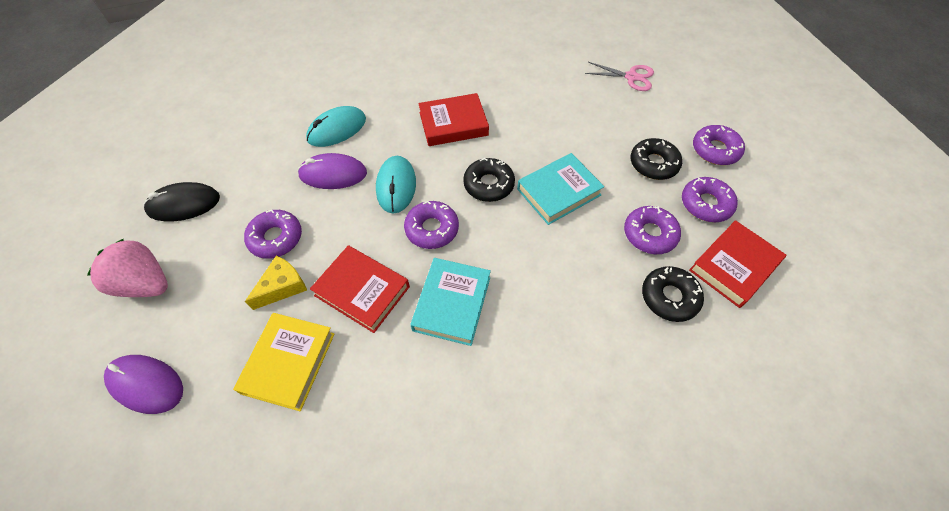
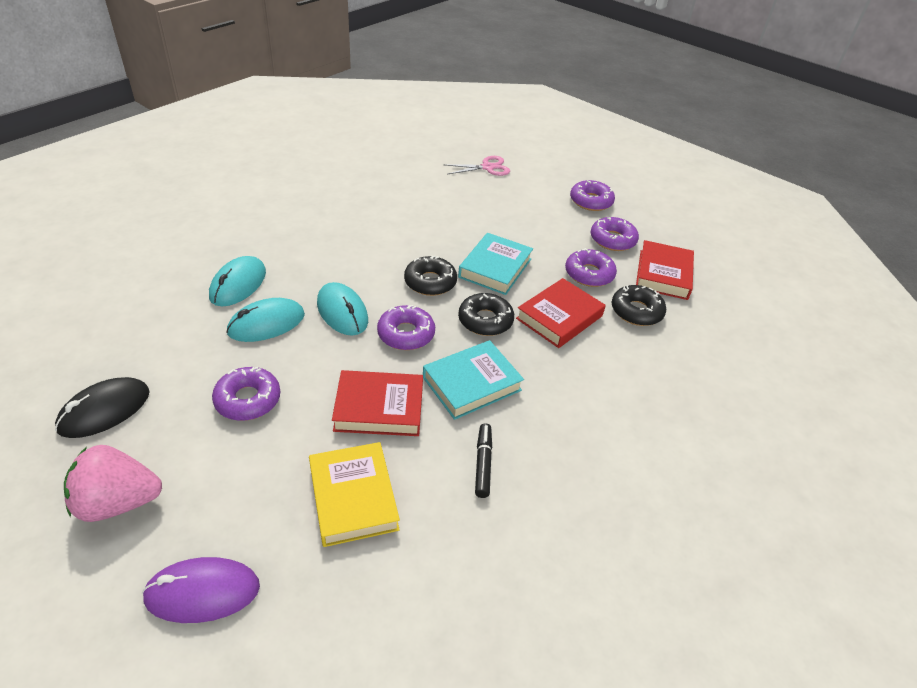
camera: 35 degrees left, 15 degrees down
yellow cheese [245,256,307,310] -> none
purple mouse [298,153,367,189] -> turquoise mouse [226,298,305,342]
turquoise book [410,258,491,346] -> turquoise book turned 75 degrees clockwise [423,340,524,420]
red book [418,93,489,146] -> red book moved to [516,278,606,348]
black donut [631,138,682,180] -> black donut moved to [458,293,514,336]
none -> black marker [475,423,492,498]

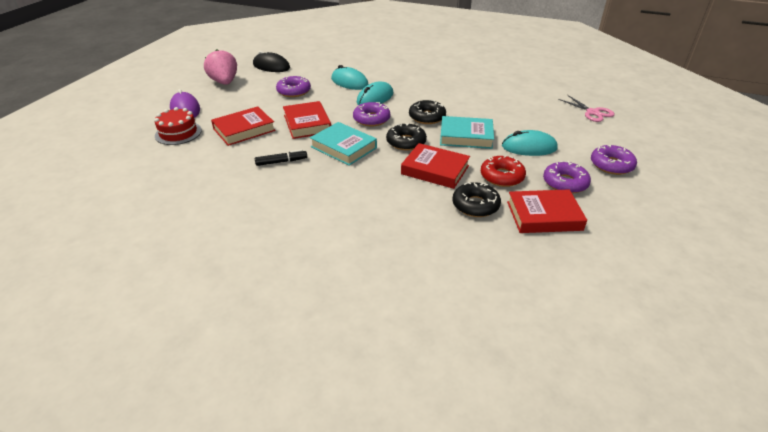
camera: 75 degrees right, 5 degrees down
turquoise mouse [209,256,266,307] -> turquoise mouse moved to [502,130,558,156]
yellow book [309,442,400,547] -> red book [211,106,276,146]
purple donut [565,248,617,287] -> red donut [481,156,526,187]
none -> red cake [154,107,202,145]

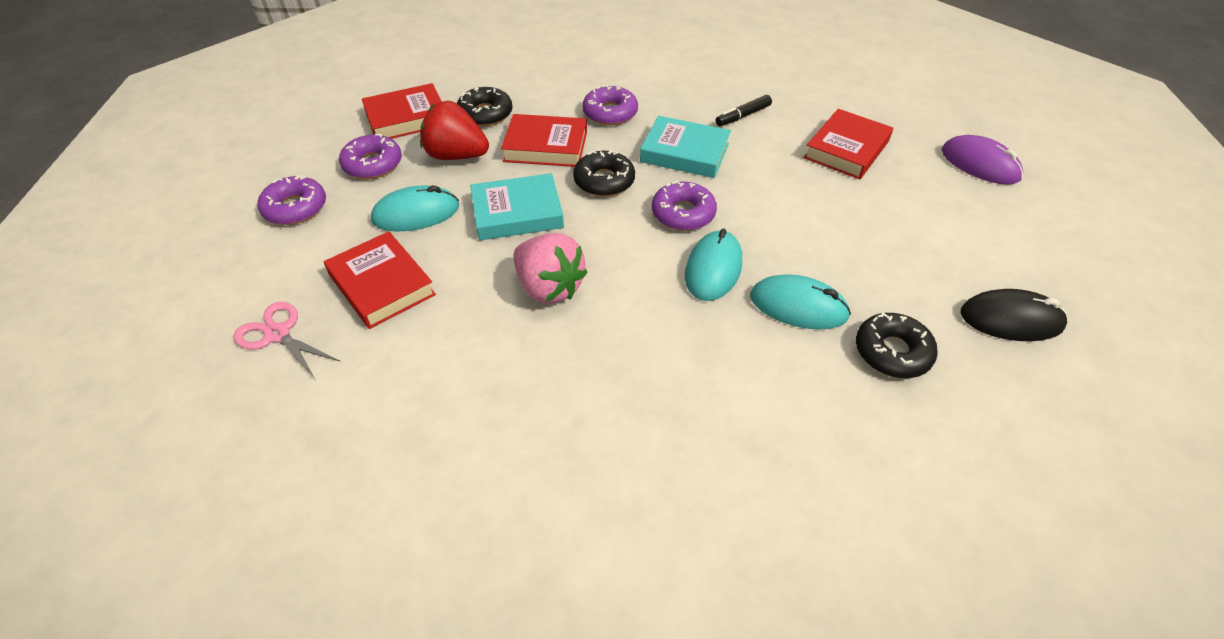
camera: 160 degrees right, 10 degrees up
red cake [154,107,202,145] -> none
pink strawberry [204,49,237,85] -> pink strawberry moved to [514,233,587,304]
purple donut [276,76,311,97] -> purple donut moved to [582,85,638,125]
red book [283,101,331,139] -> red book moved to [324,231,436,329]
black donut [409,100,446,124] -> black donut moved to [856,312,938,378]
red donut [481,156,526,187] -> red strawberry [420,101,489,160]

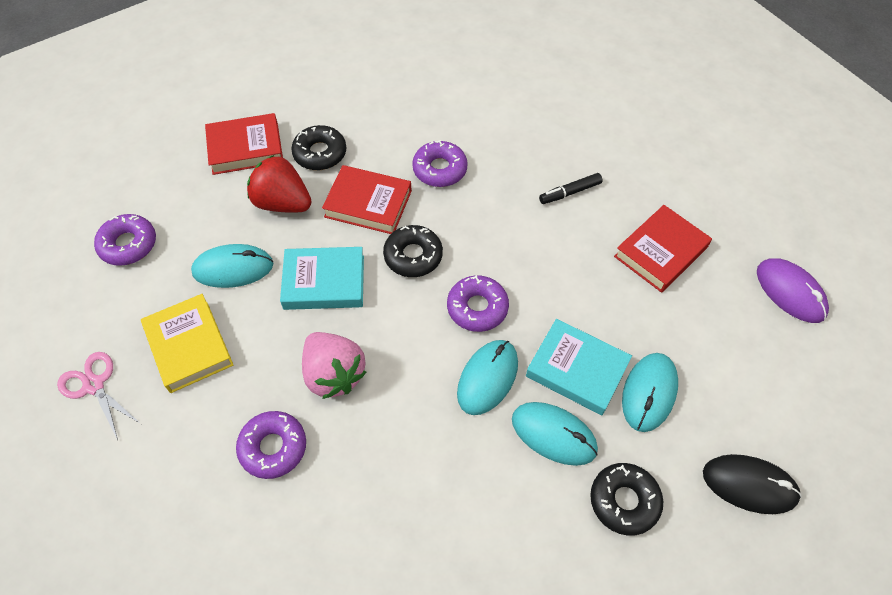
camera: 10 degrees right, 10 degrees up
red book [324,231,436,329] -> yellow book [141,294,233,393]
purple donut [339,134,402,179] -> purple donut moved to [236,411,306,479]
turquoise book [640,116,731,178] -> turquoise book moved to [526,319,632,415]
none -> turquoise mouse [622,353,678,432]

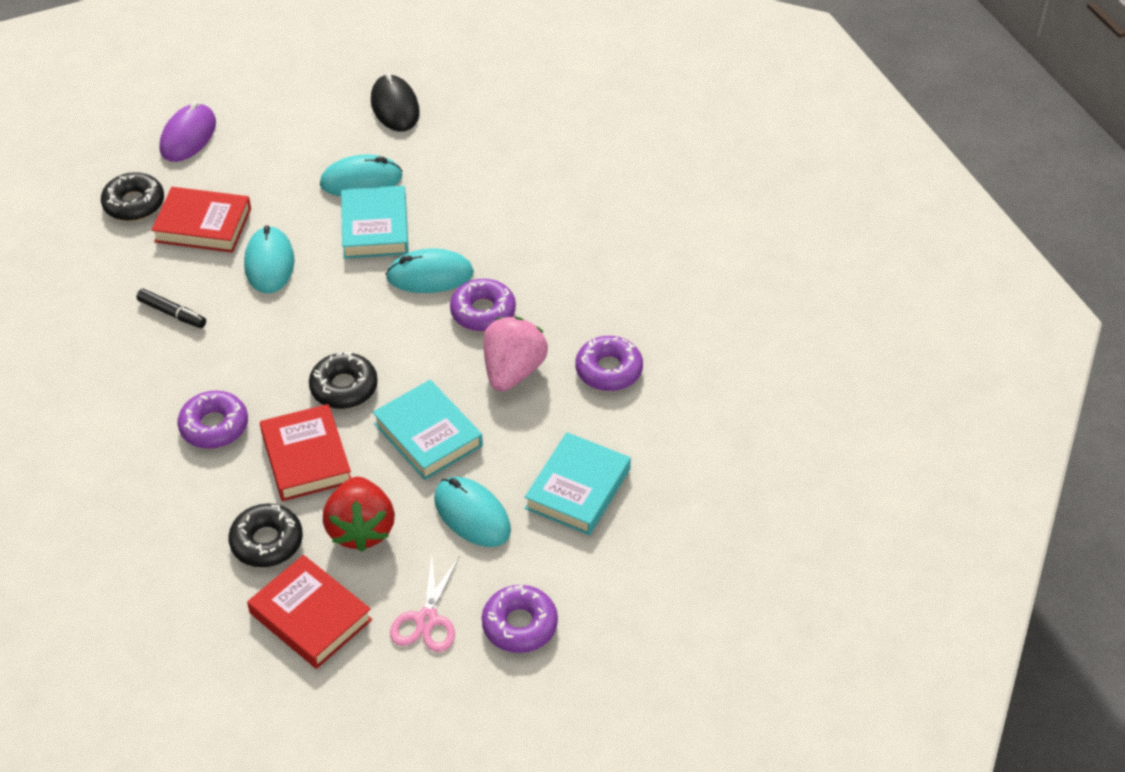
camera: 125 degrees left, 10 degrees down
pink scissors [57,352,141,440] -> pink scissors moved to [390,555,460,652]
yellow book [141,294,233,393] -> turquoise book [525,432,631,535]
purple donut [447,275,509,332] -> purple donut moved to [450,279,516,332]
turquoise mouse [512,402,598,466] -> turquoise mouse moved to [244,225,295,293]
black donut [590,463,663,536] -> black donut moved to [101,172,164,221]

